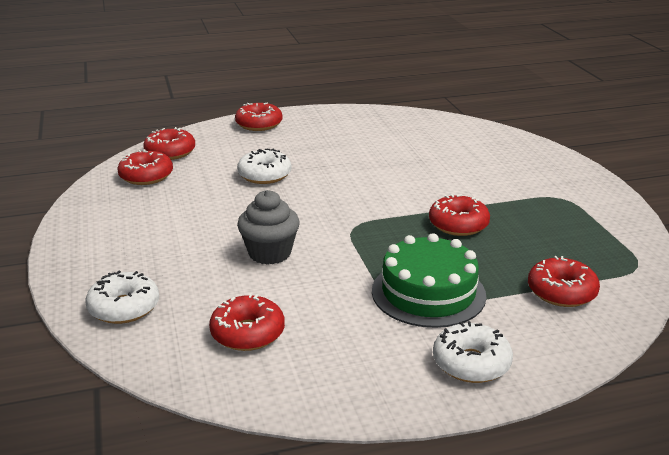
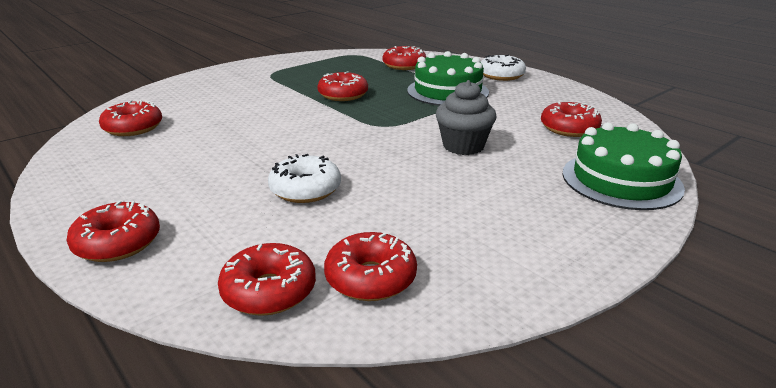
camera: 115 degrees left, 0 degrees up
white donut [86,271,159,324] -> green cake [562,122,685,210]
none -> red donut [99,100,162,136]

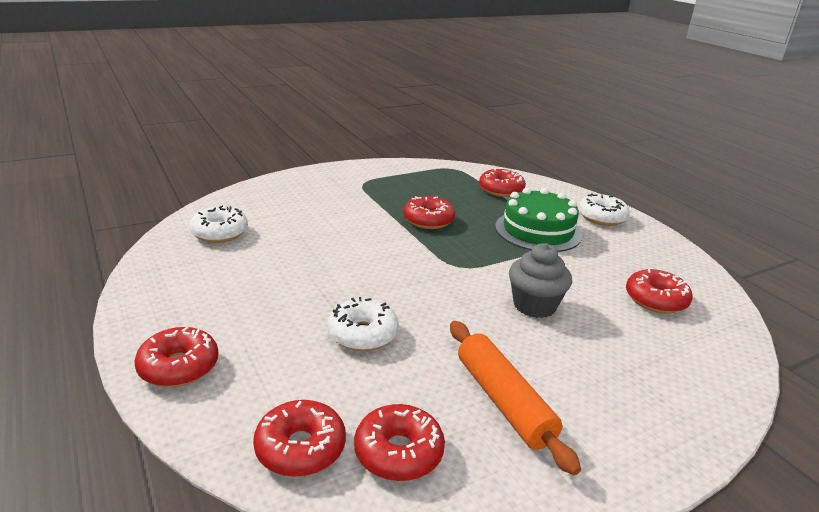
camera: 10 degrees right, 0 degrees up
red donut [99,100,162,136] -> white donut [189,205,248,243]
green cake [562,122,685,210] -> none
none -> orange rolling pin [450,321,581,475]

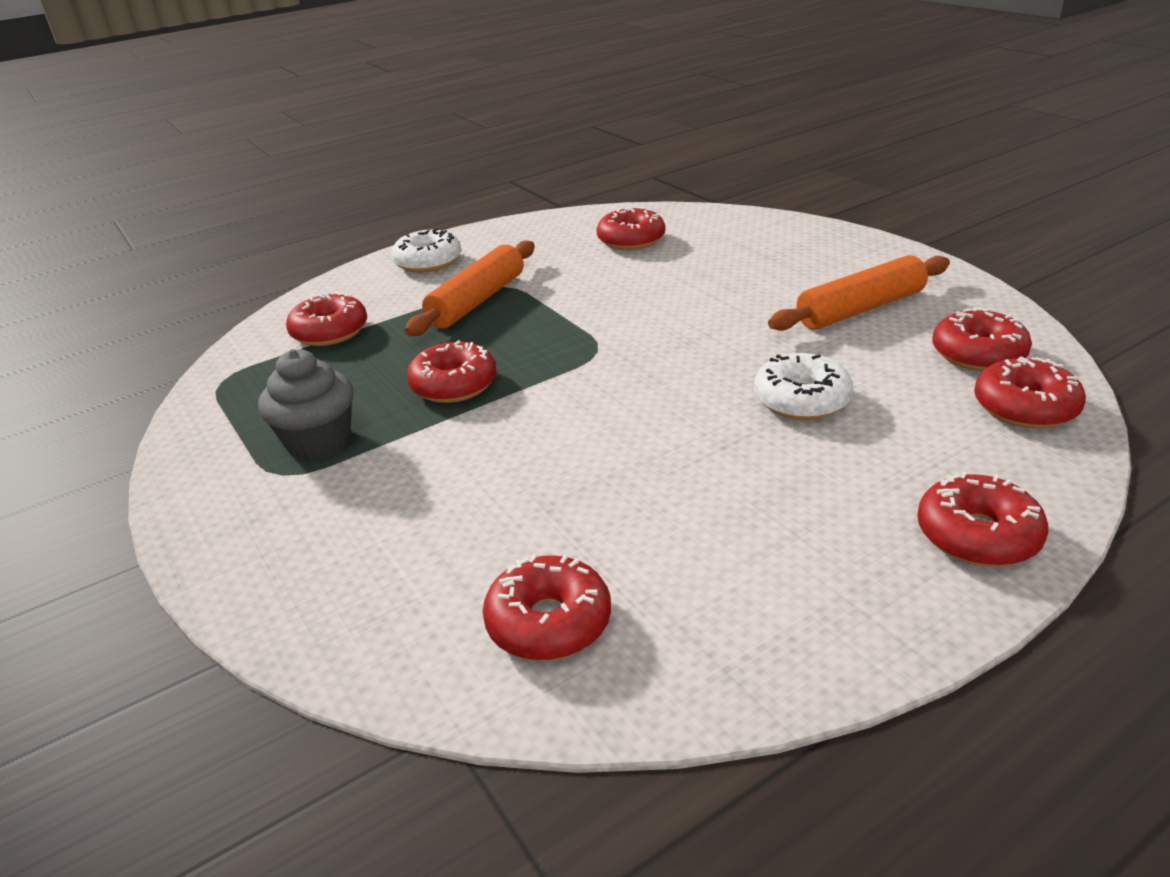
camera: 90 degrees left, 5 degrees up
white donut [189,205,248,243] -> red donut [483,554,611,661]
green cake [495,188,582,252] -> orange rolling pin [405,240,535,336]
grey cupcake [509,243,572,318] -> grey cupcake moved to [258,349,354,460]

